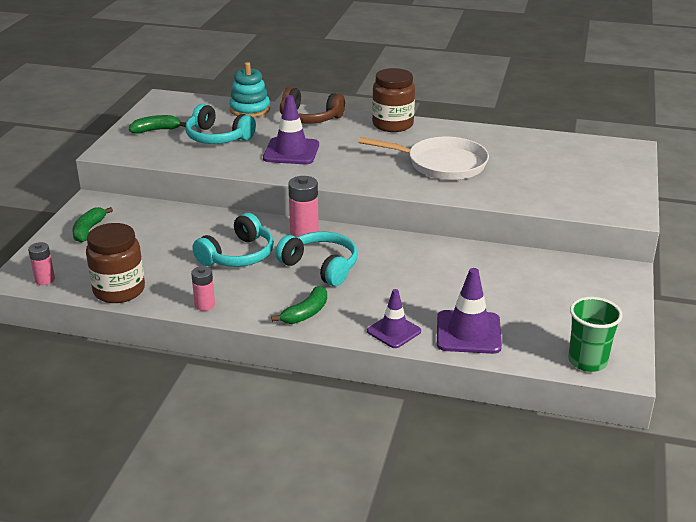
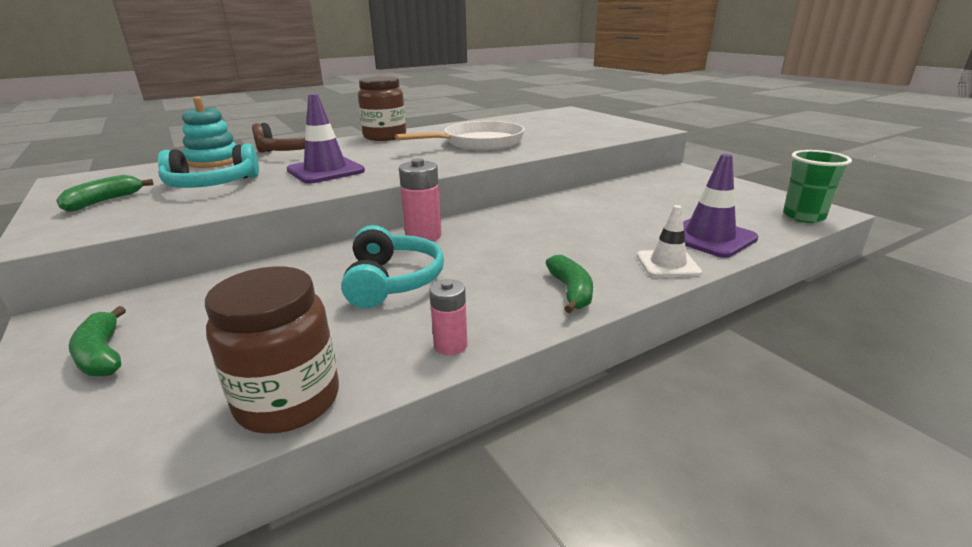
camera: 45 degrees left, 5 degrees down
pink battery [28,242,55,285] -> none
turquoise headphones [275,232,357,286] -> none
purple traffic cone [367,289,421,348] -> white traffic cone [637,205,702,277]

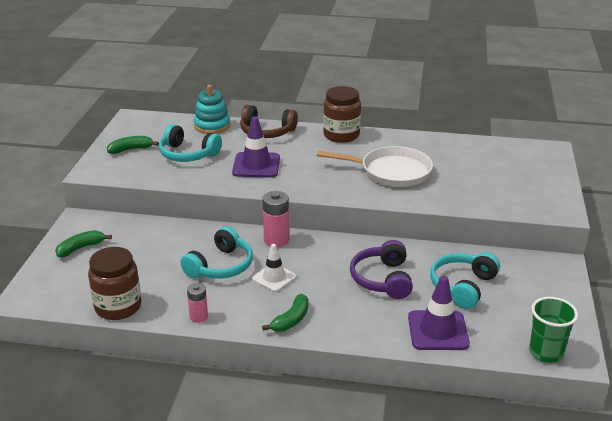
camera: 40 degrees right, 5 degrees up
green banana [69,306,126,376] -> green banana turned 45 degrees clockwise [55,230,112,257]
white traffic cone [637,205,702,277] -> white traffic cone moved to [252,244,296,292]
none -> purple headphones [350,240,413,299]
none -> turquoise headphones [430,252,500,309]

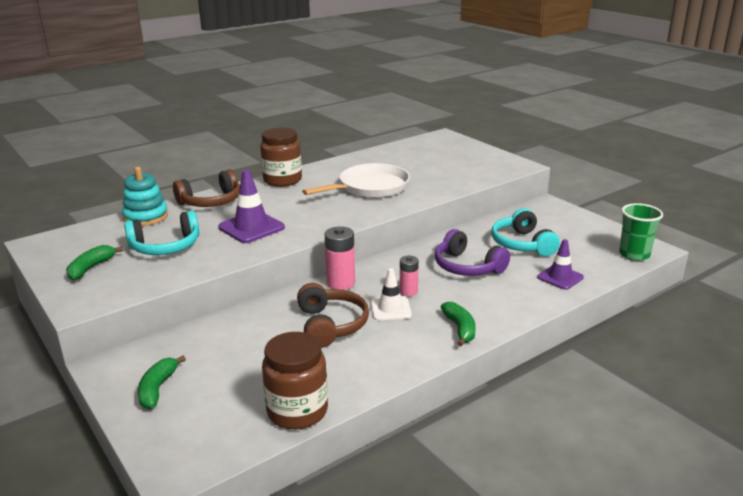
camera: 45 degrees left, 5 degrees down
turquoise headphones [181,226,253,279] -> brown headphones [297,283,369,348]
pink battery [187,283,208,323] -> pink battery moved to [400,256,419,296]
purple traffic cone [408,276,470,350] -> purple traffic cone [537,239,584,290], size x0.66

